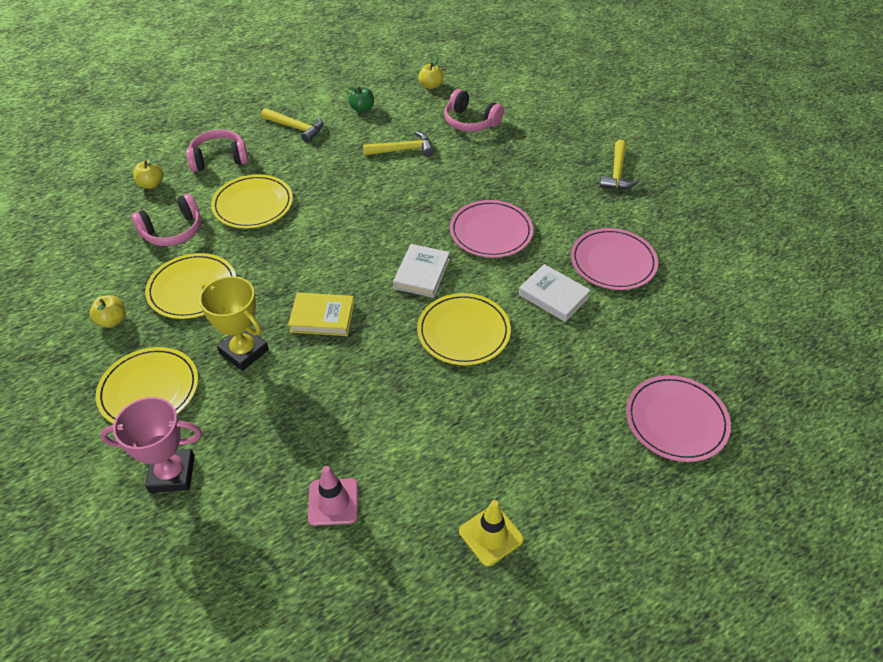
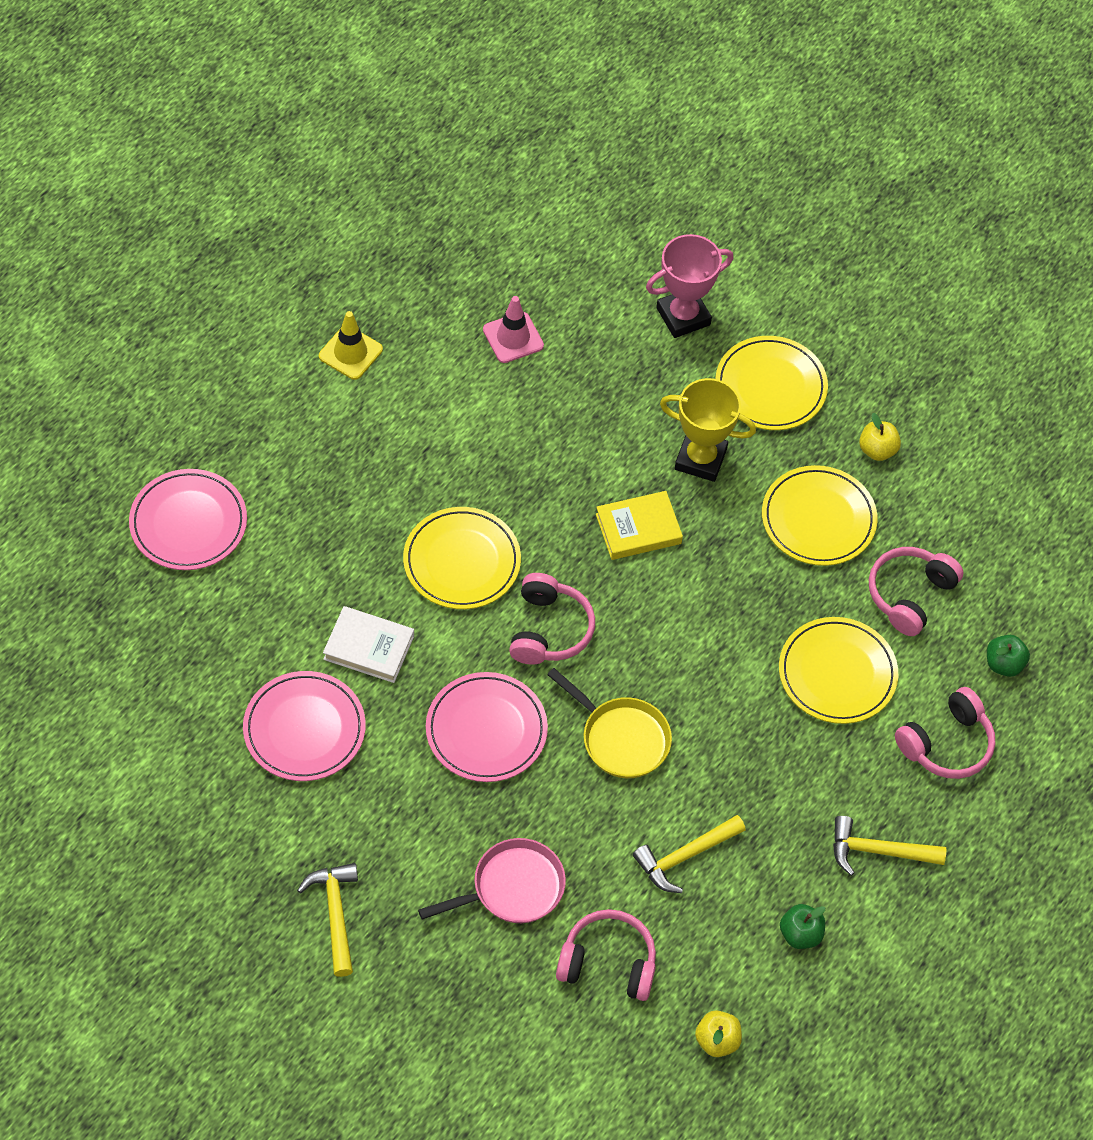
camera: 155 degrees right, 10 degrees up
yellow apple [134,159,163,189] -> green apple [987,635,1030,677]
white book [393,244,450,298] -> pink headphones [509,573,595,665]
none -> pink pan [418,838,566,923]
none -> yellow pan [547,668,672,778]

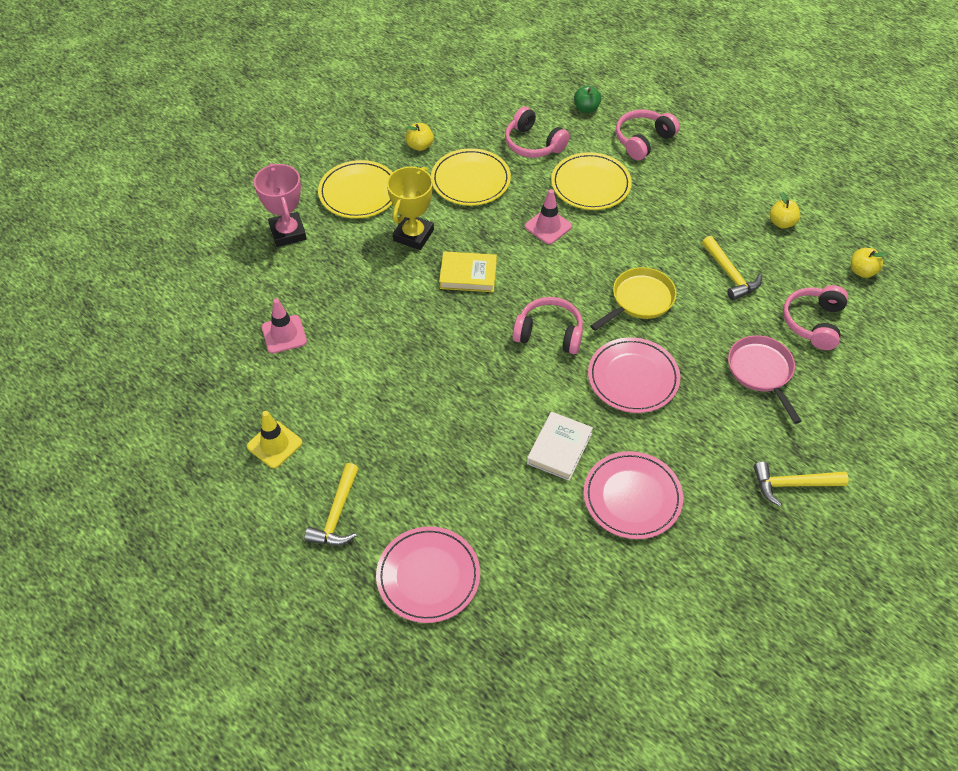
camera: 80 degrees left, 5 degrees down
yellow plate [403,507,521,609] -> none
yellow book [596,491,683,560] -> yellow book turned 75 degrees counterclockwise [439,251,497,292]
green apple [780,904,825,949] -> yellow apple [770,192,800,229]
yellow hammer [833,816,946,876] -> yellow hammer moved to [304,463,359,545]
pink headphones [895,687,995,779] -> pink headphones turned 105 degrees counterclockwise [616,109,680,160]
none -> pink traffic cone [525,189,572,244]

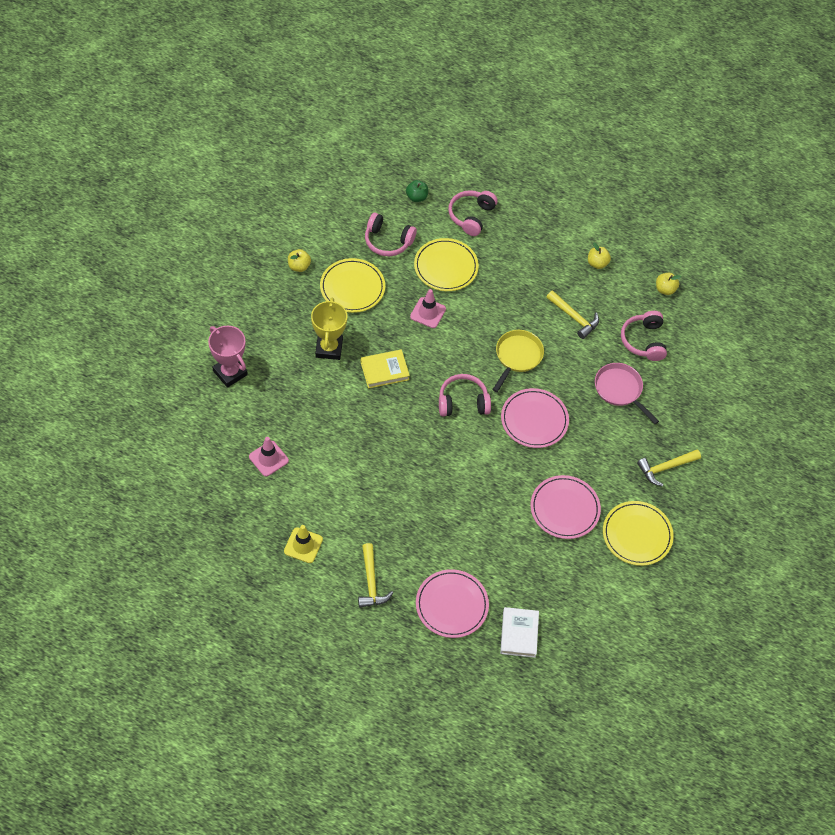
camera: 25 degrees left, 5 degrees up
yellow plate [318,160,393,219] -> yellow plate moved to [603,501,674,566]
white book [527,412,593,481] -> white book moved to [500,607,539,658]

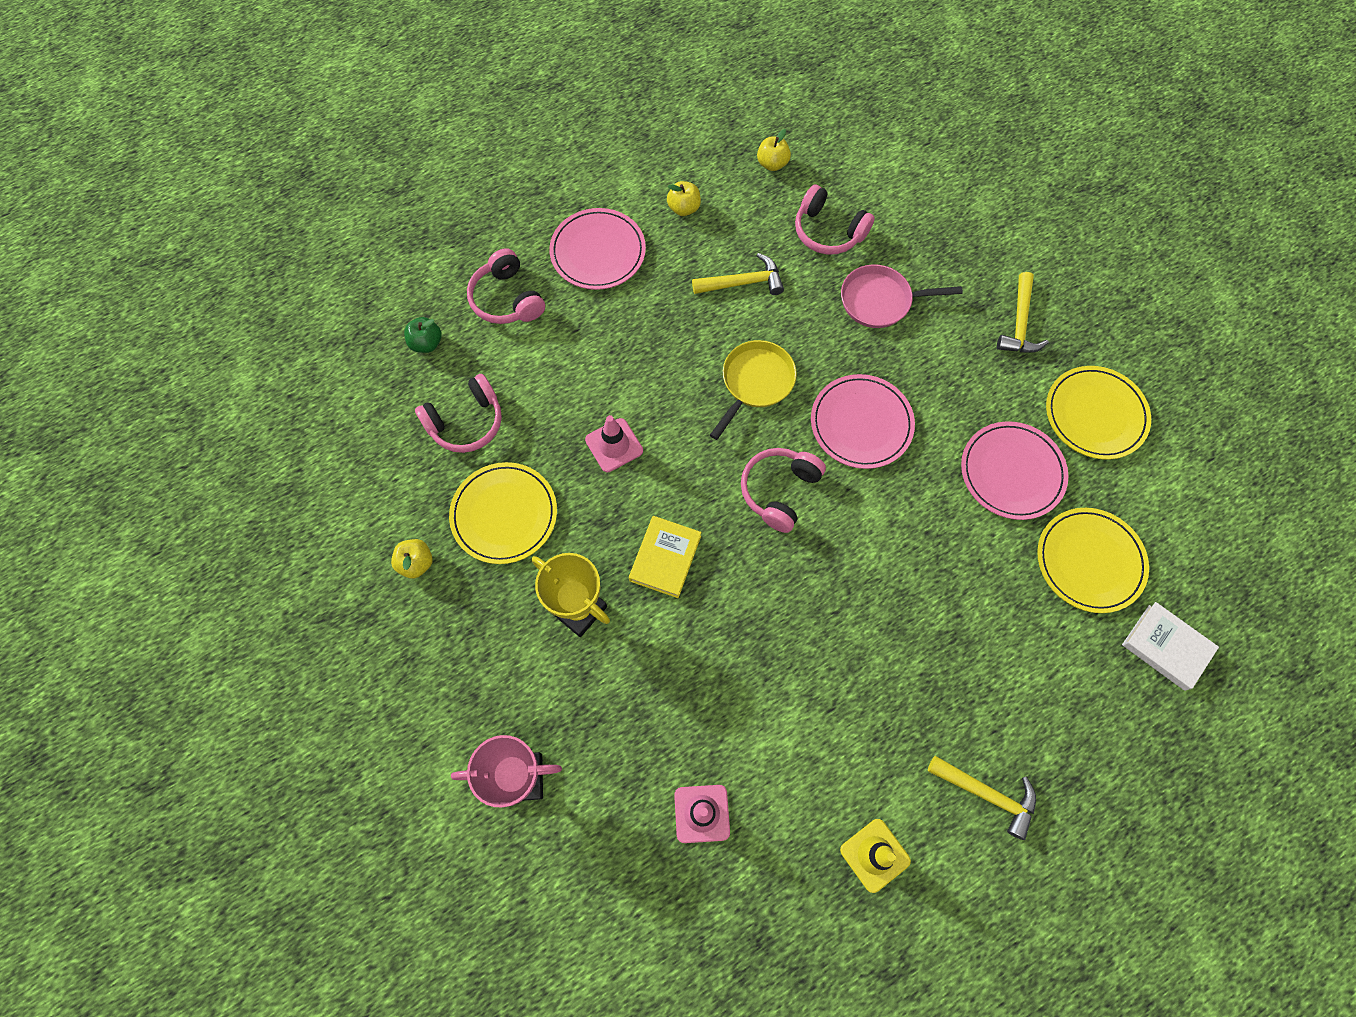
camera: 50 degrees left, 10 degrees up
yellow plate [414,238,479,291] -> yellow plate moved to [1037,508,1149,613]
pink plate [416,569,489,638] -> pink plate moved to [549,208,646,290]
yellow pan [492,330,544,392] -> yellow pan turned 60 degrees clockwise [710,340,797,440]

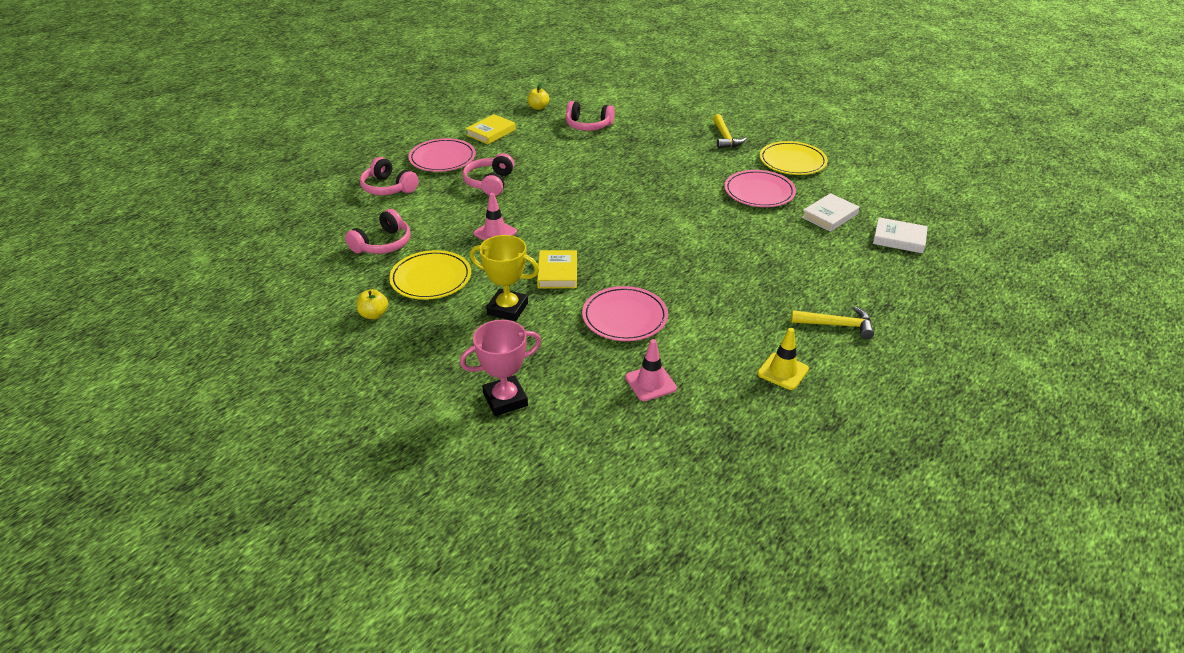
camera: 20 degrees left, 30 degrees down
green apple [404,317,442,353] -> none
yellow apple [667,181,701,216] -> yellow book [466,114,516,144]
yellow hammer [692,253,784,295] -> none
yellow pan [710,340,797,440] -> none
pink headphones [741,448,826,533] -> pink headphones moved to [462,153,514,196]
pink plate [811,374,915,469] -> pink plate moved to [582,286,668,341]
pink pan [841,264,962,328] -> none
yellow plate [1037,508,1149,613] -> white book [802,193,859,232]

